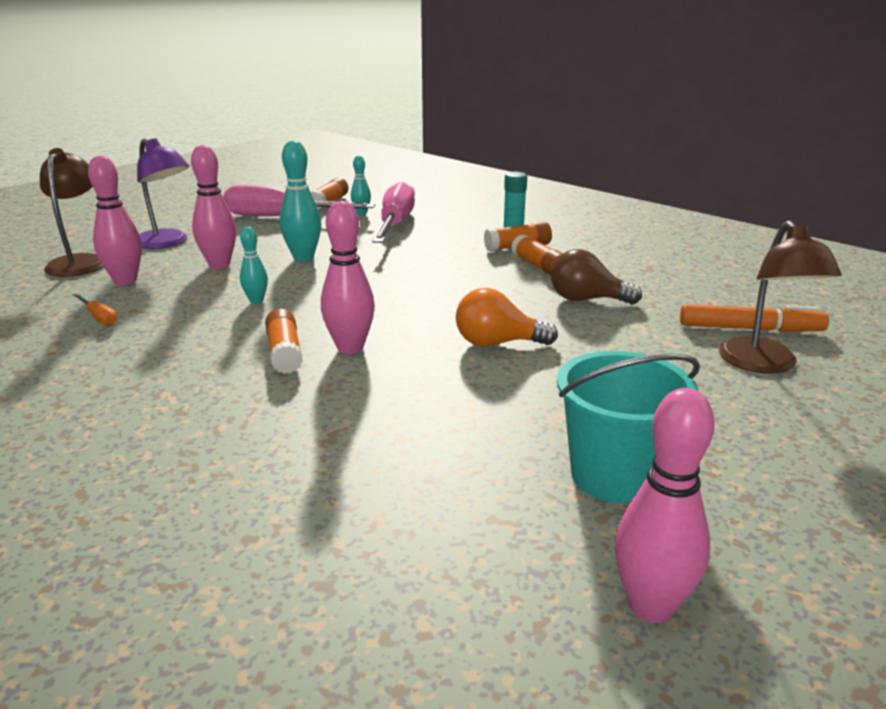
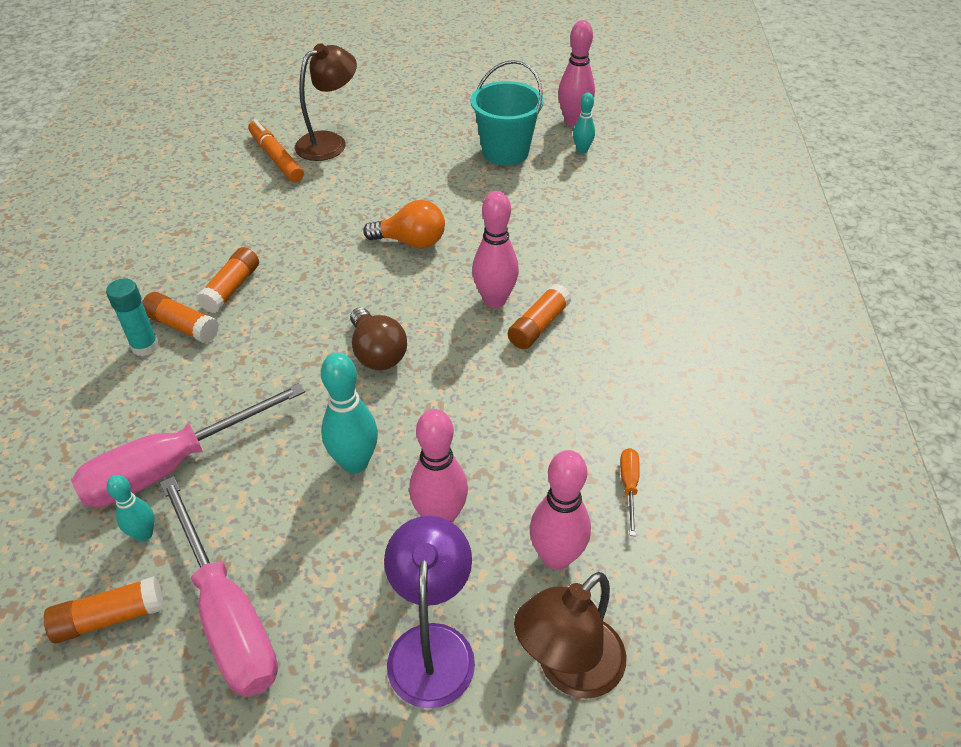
camera: 130 degrees left, 20 degrees up
turquoise bowling pin [240,227,268,304] -> turquoise bowling pin moved to [573,93,595,153]
orange light bulb [456,288,558,347] -> orange light bulb turned 45 degrees counterclockwise [363,200,445,248]
brown light bulb [551,249,642,304] -> brown light bulb moved to [350,307,407,370]

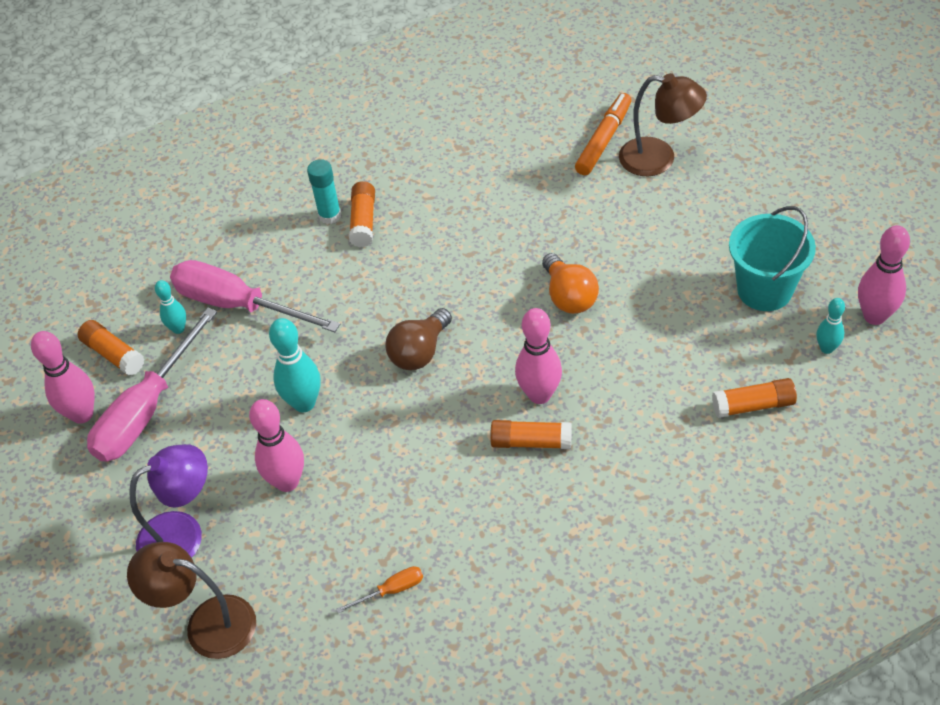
camera: 65 degrees right, 5 degrees up
orange glue stick [196,247,259,313] -> orange glue stick moved to [712,378,797,418]
pink bowling pin [530,450,591,570] -> pink bowling pin moved to [31,331,95,424]

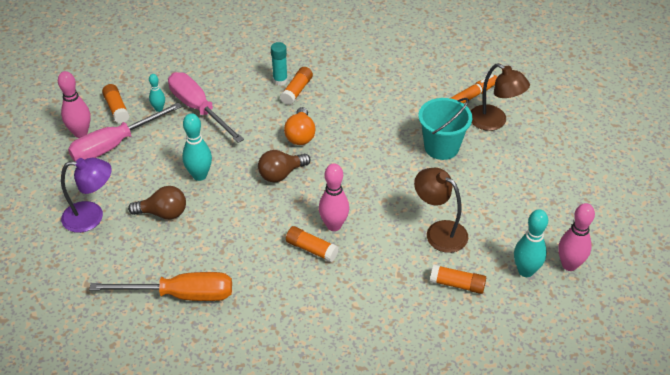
camera: 20 degrees right, 5 degrees down
brown lamp [127,542,256,659] -> brown lamp moved to [414,168,468,253]
pink bowling pin [249,399,304,492] -> brown light bulb [128,186,186,219]
orange screwdriver [336,566,423,613] -> orange screwdriver [89,272,232,301], size x2.40
orange light bulb [542,253,599,314] -> orange light bulb moved to [284,107,316,145]
turquoise bucket [729,206,816,311] -> turquoise bucket moved to [419,98,472,160]
turquoise bowling pin [816,298,845,354] -> turquoise bowling pin [514,209,548,277], size x1.71

